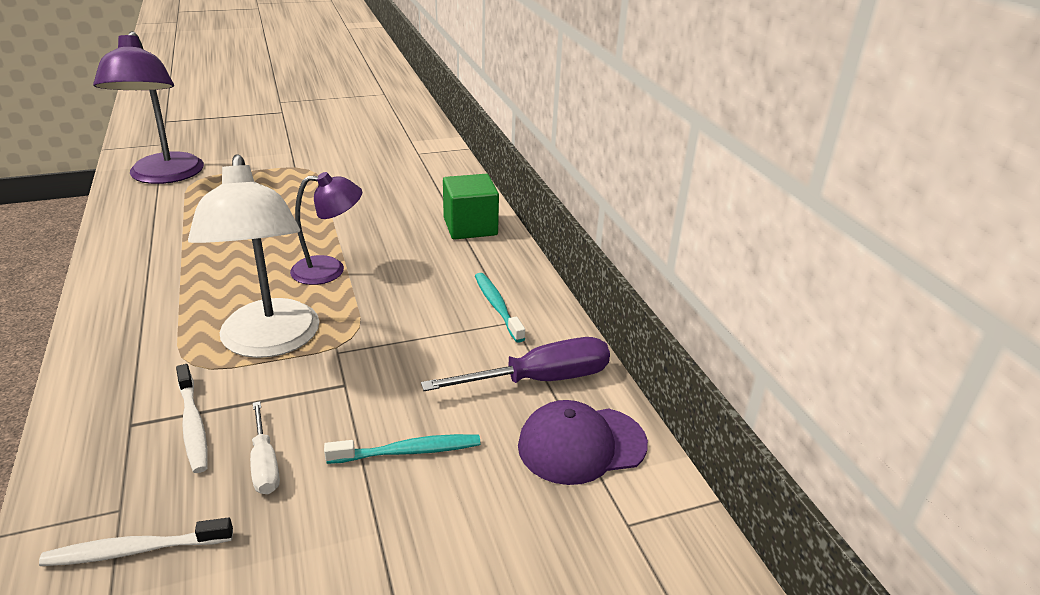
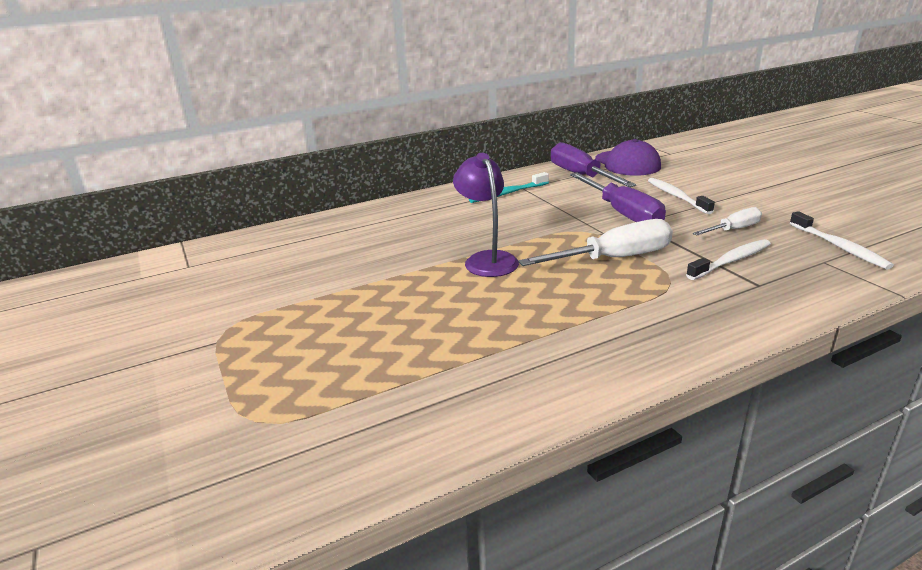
camera: 95 degrees left, 5 degrees down
purple lamp [93,31,204,184] -> none
white lamp [188,154,319,358] -> white screwdriver [518,219,673,266]
turquoise toothbrush [324,434,481,464] -> white toothbrush [648,178,715,214]
green cube [443,174,499,240] -> none
none -> purple screwdriver [570,173,666,222]

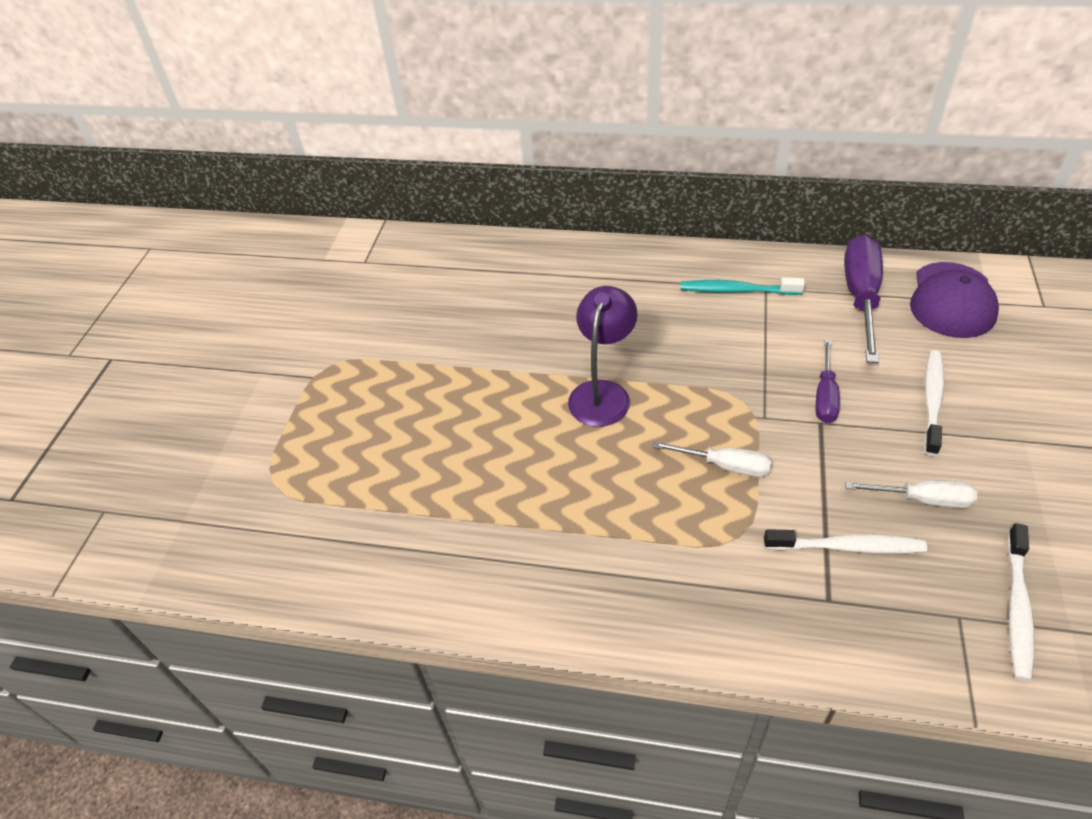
camera: 40 degrees right, 20 degrees up
white screwdriver [518,219,673,266] -> white screwdriver [653,441,771,477], size x0.58
purple screwdriver [570,173,666,222] -> purple screwdriver [816,339,840,423], size x0.58

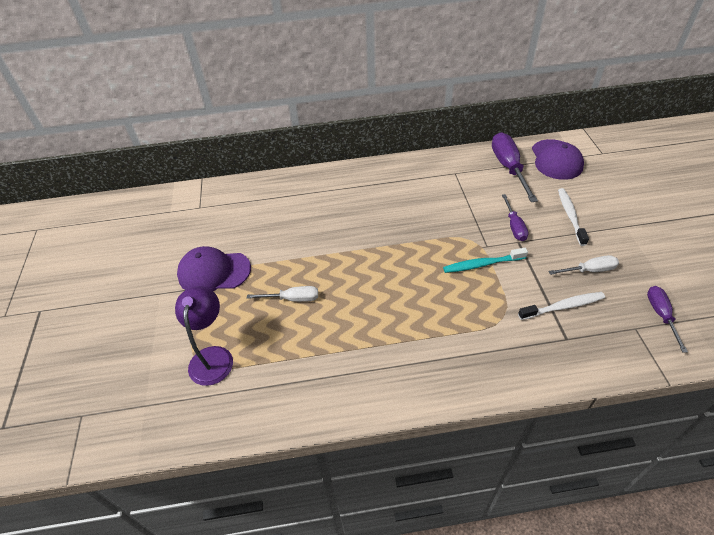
camera: 20 degrees left, 0 degrees up
purple lamp [568,286,638,427] -> purple lamp moved to [175,286,233,386]
white screwdriver [653,441,771,477] -> white screwdriver moved to [247,286,318,302]
turquoise toothbrush [680,278,805,295] -> turquoise toothbrush moved to [443,248,528,273]
white toothbrush [1007,523,1034,682] -> purple screwdriver [647,286,688,353]
none -> purple cap [177,246,251,291]

